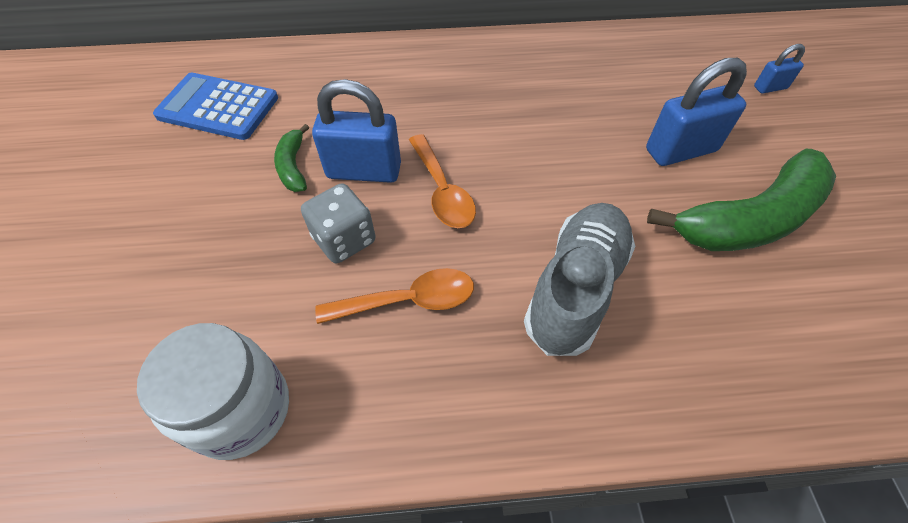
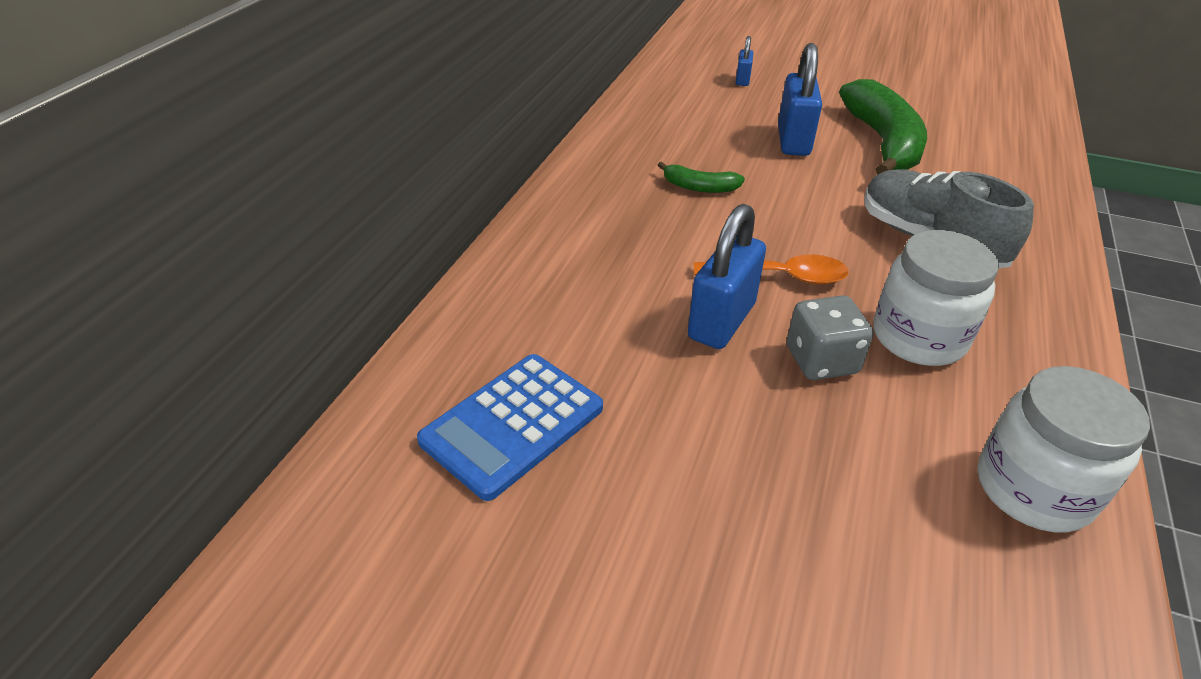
camera: 65 degrees left, 15 degrees down
green banana [274,124,309,192] -> green banana moved to [658,161,745,193]
orange spoon [315,268,474,324] -> white jar [873,230,999,366]

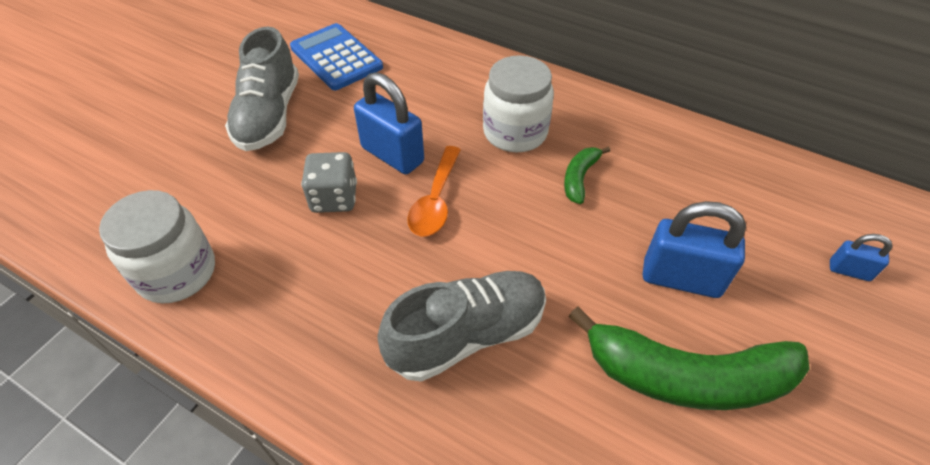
camera: 100 degrees right, 10 degrees up
white jar [873,230,999,366] -> white jar moved to [483,55,554,152]
none -> grey shoe [225,27,299,151]

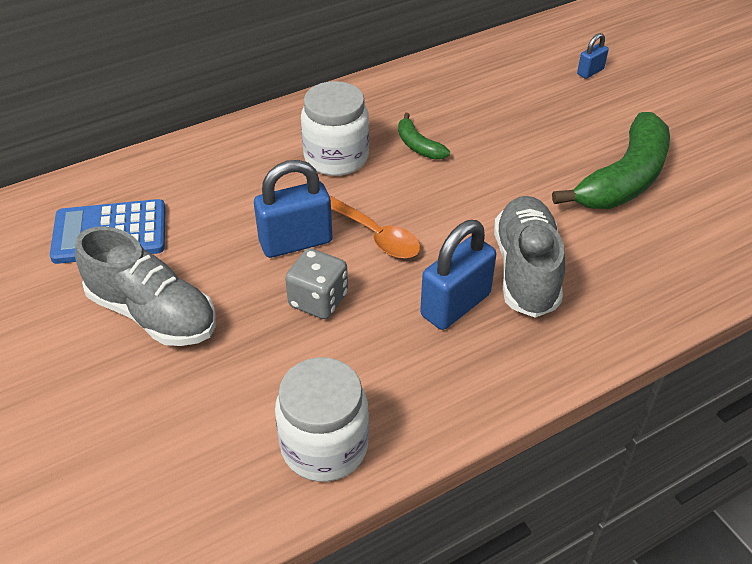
camera: 60 degrees left, 5 degrees down
blue padlock [643,201,746,298] -> blue padlock moved to [420,220,496,330]

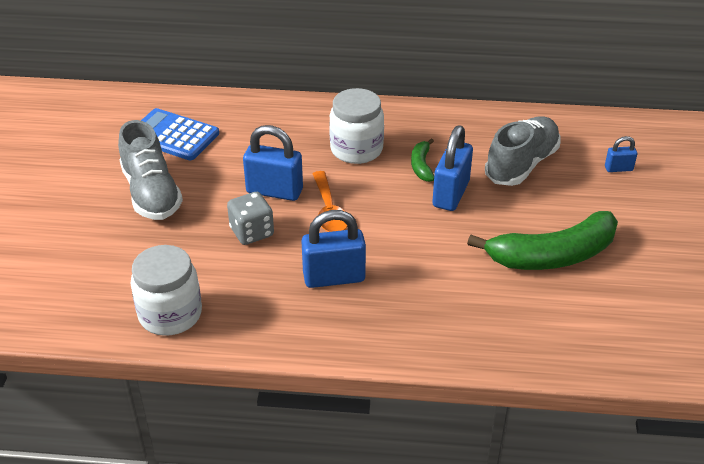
camera: 35 degrees right, 5 degrees down
grey shoe [494,196,565,318] -> grey shoe moved to [485,116,561,186]
none -> blue padlock [432,125,473,211]

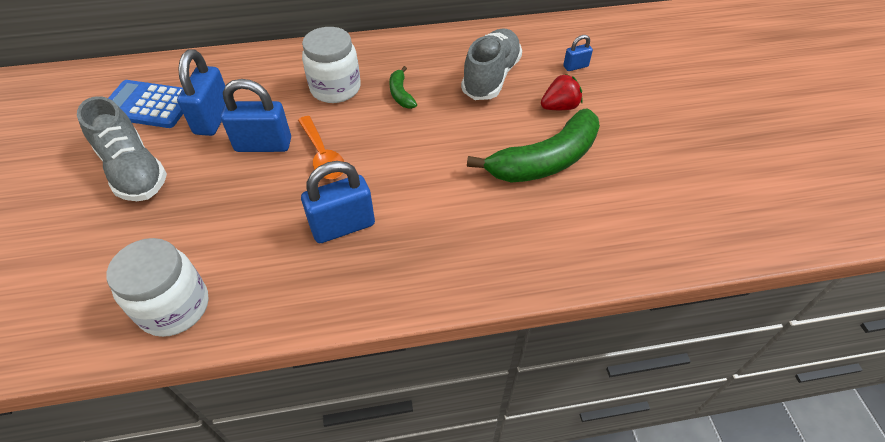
camera: 15 degrees left, 10 degrees up
grey dice [227,192,274,245] -> none
blue padlock [432,125,473,211] -> blue padlock moved to [177,49,225,136]
none -> red strawberry [541,74,583,110]

